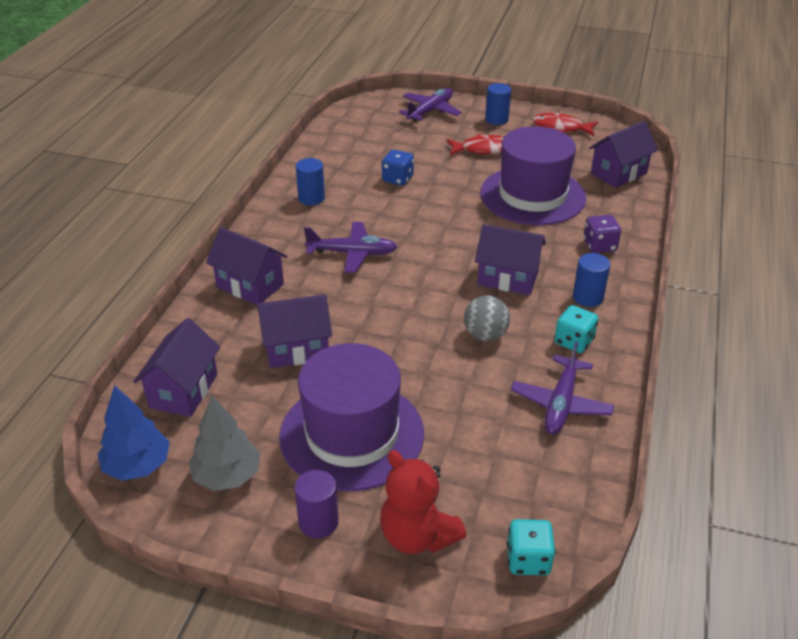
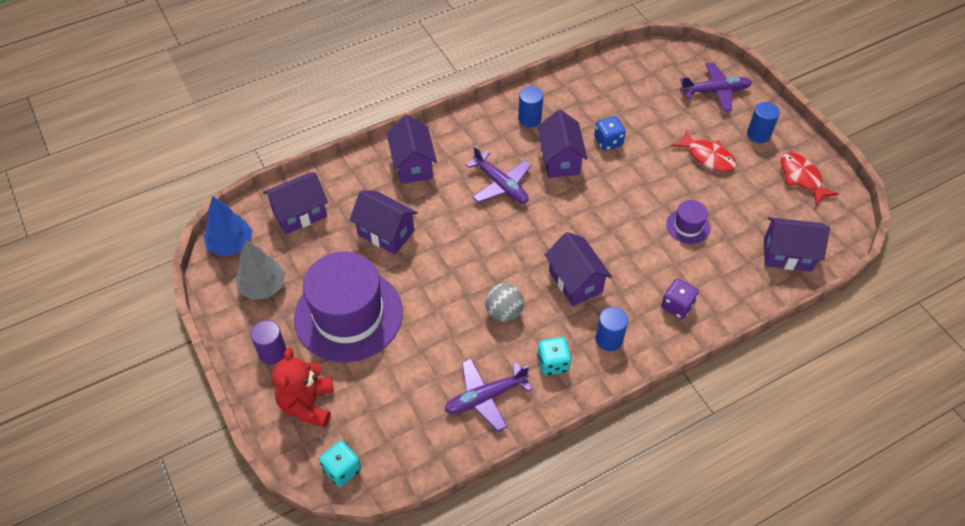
camera: 45 degrees right, 15 degrees up
purple hat [480,126,586,225] -> purple hat [666,200,710,244], size x0.43
none -> purple house [538,109,588,178]

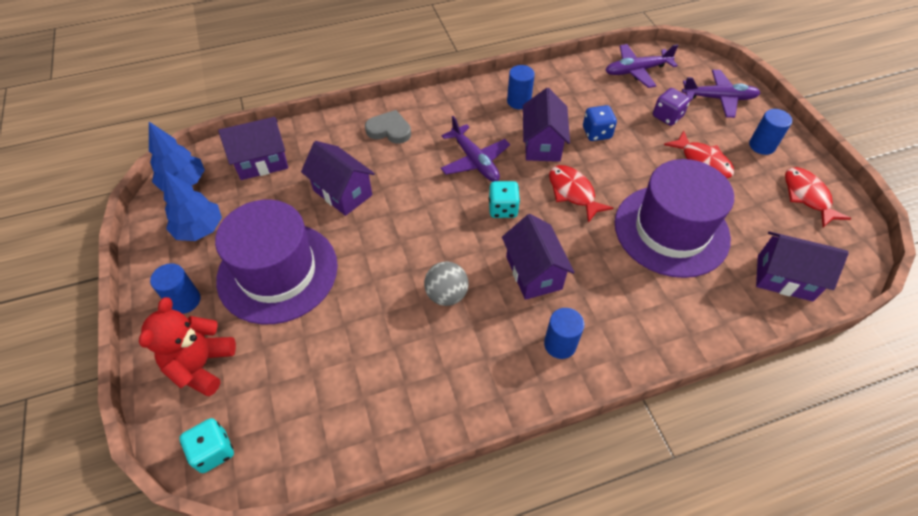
camera: 10 degrees right, 0 degrees up
grey tree [235,240,285,300] -> blue tree [164,170,222,241]
purple cylinder [251,320,287,365] -> blue cylinder [150,263,201,314]
purple house [387,115,437,184] -> grey heart [365,110,411,144]
purple plane [444,359,532,432] -> purple plane moved to [605,44,679,88]
turquoise dice [537,337,571,375] -> turquoise dice moved to [488,181,520,218]
purple dice [661,278,699,319] -> purple dice moved to [653,88,690,126]
purple hat [666,200,710,244] -> purple hat [615,159,734,278], size x2.31
none -> red fish [549,165,613,223]

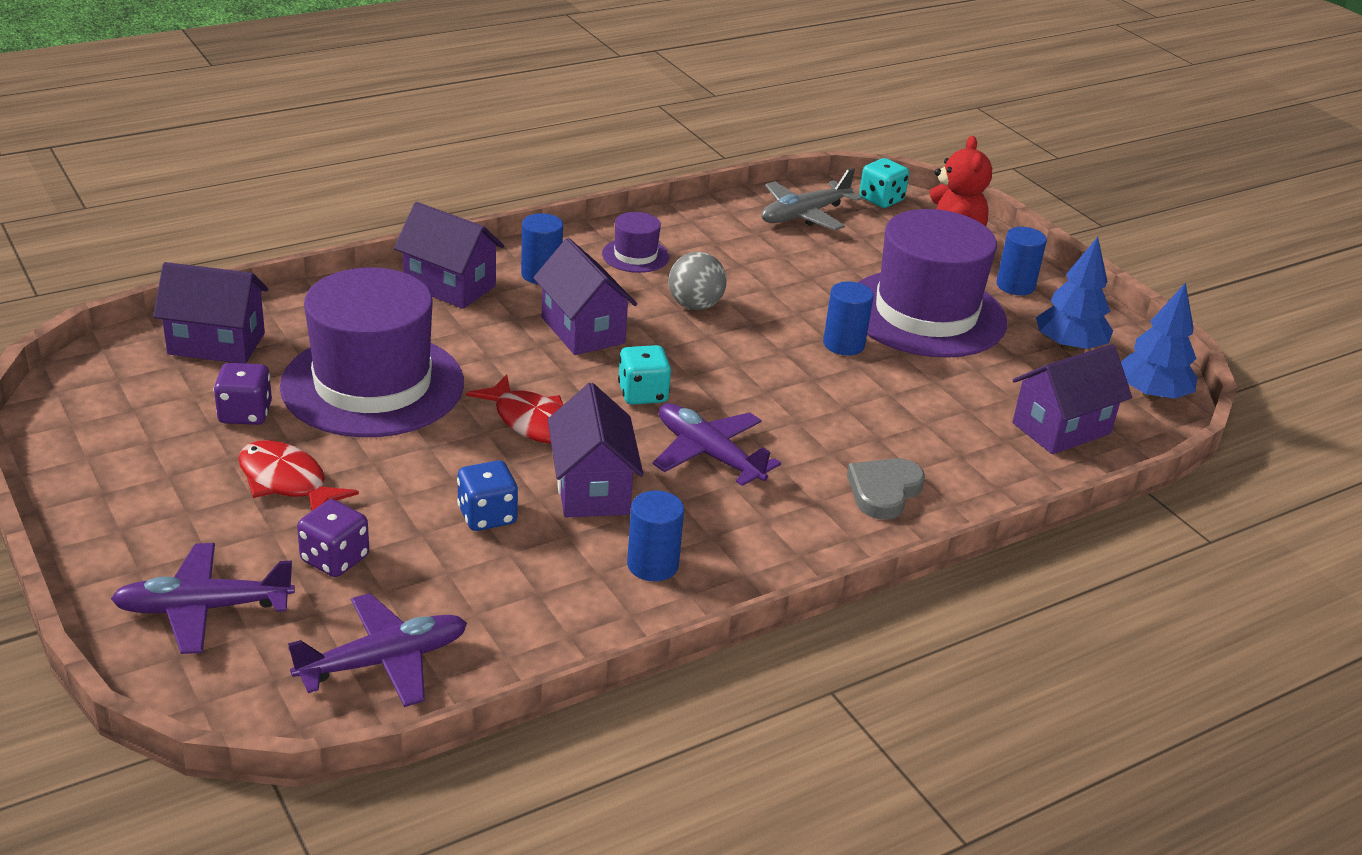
camera: 165 degrees right, 20 degrees down
purple house [301,141,375,216] -> purple house moved to [394,202,504,309]
grey heart [365,110,411,144] -> grey heart turned 120 degrees clockwise [847,458,925,520]
blue cylinder [749,109,792,155] -> blue cylinder moved to [823,281,874,355]
red fish [785,167,851,227] -> none
none -> purple dice [214,363,272,425]
none -> purple hat [602,212,669,273]
none -> grey plane [761,168,862,231]

